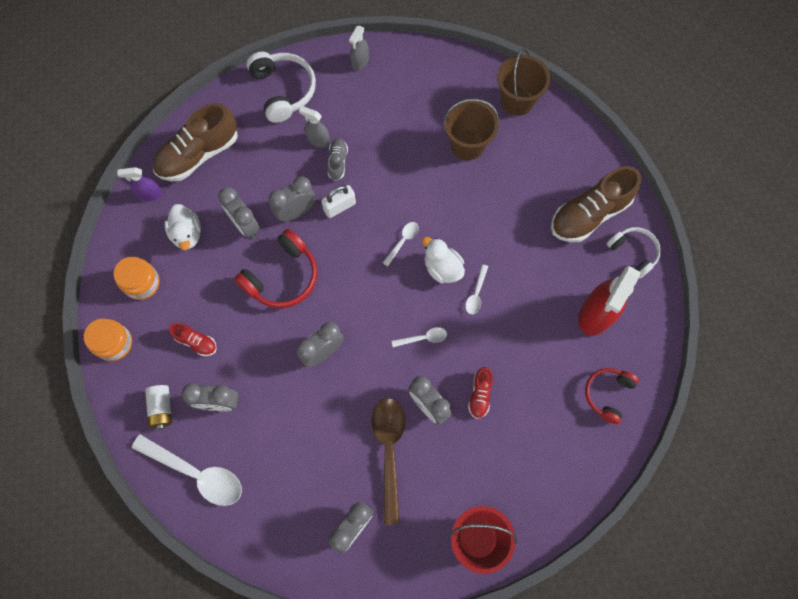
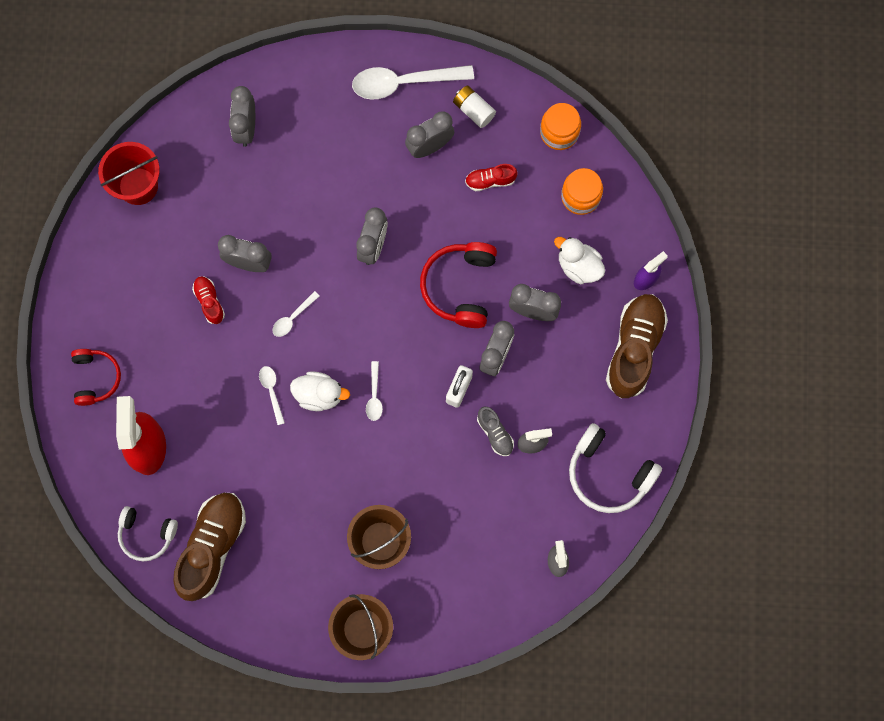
camera: 145 degrees right, 5 degrees up
brown spoon [371,398,405,525] -> none

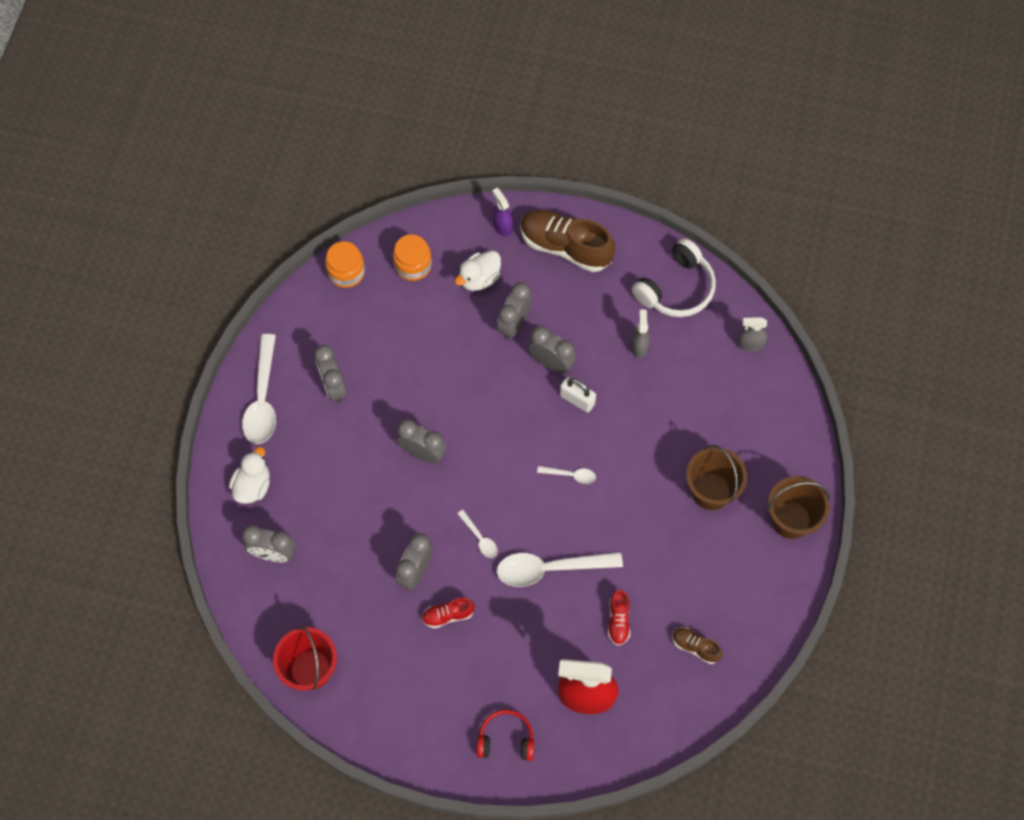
camera: 80 degrees left, 10 degrees down
white headphones [118,506,178,561] -> none
brown shoe [173,493,246,601] -> brown shoe [672,627,723,664], size x0.48
white spoon [259,366,285,425] -> white spoon [497,552,623,587], size x2.09
white duck [290,371,350,411] -> white duck moved to [229,447,270,504]
red headphones [420,242,497,328] -> none
white battery [453,86,496,128] -> none
red shoe [465,164,518,191] -> red shoe moved to [608,590,630,646]
grey shoe [477,406,514,456] -> none

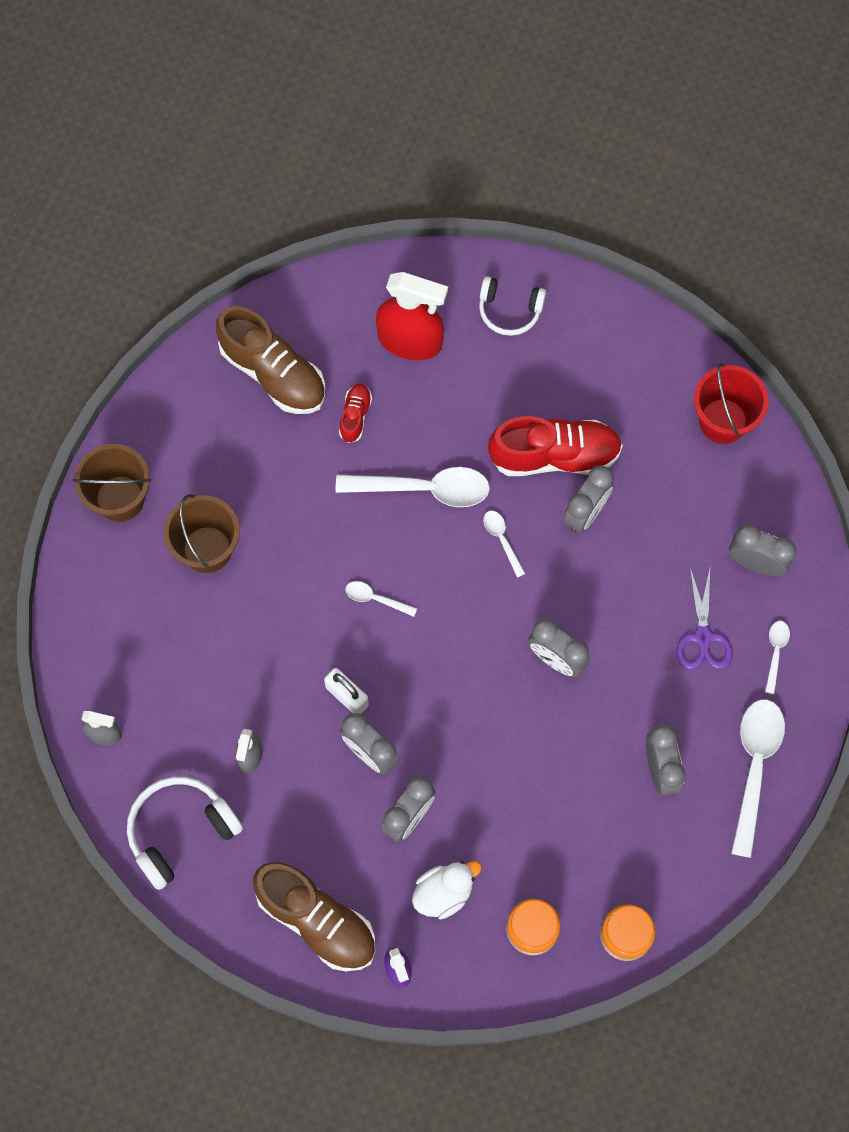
camera: 170 degrees left, 5 degrees up
white duck [229,447,270,504] -> white spoon [765,621,790,694]
red shoe [422,598,475,628] -> red shoe [488,416,623,476], size x2.08
red headphones [477,710,534,761] -> white headphones [479,276,546,336]
brown shoe [672,627,723,664] -> brown shoe [216,306,325,414], size x2.08
none -> purple scissors [676,568,733,670]

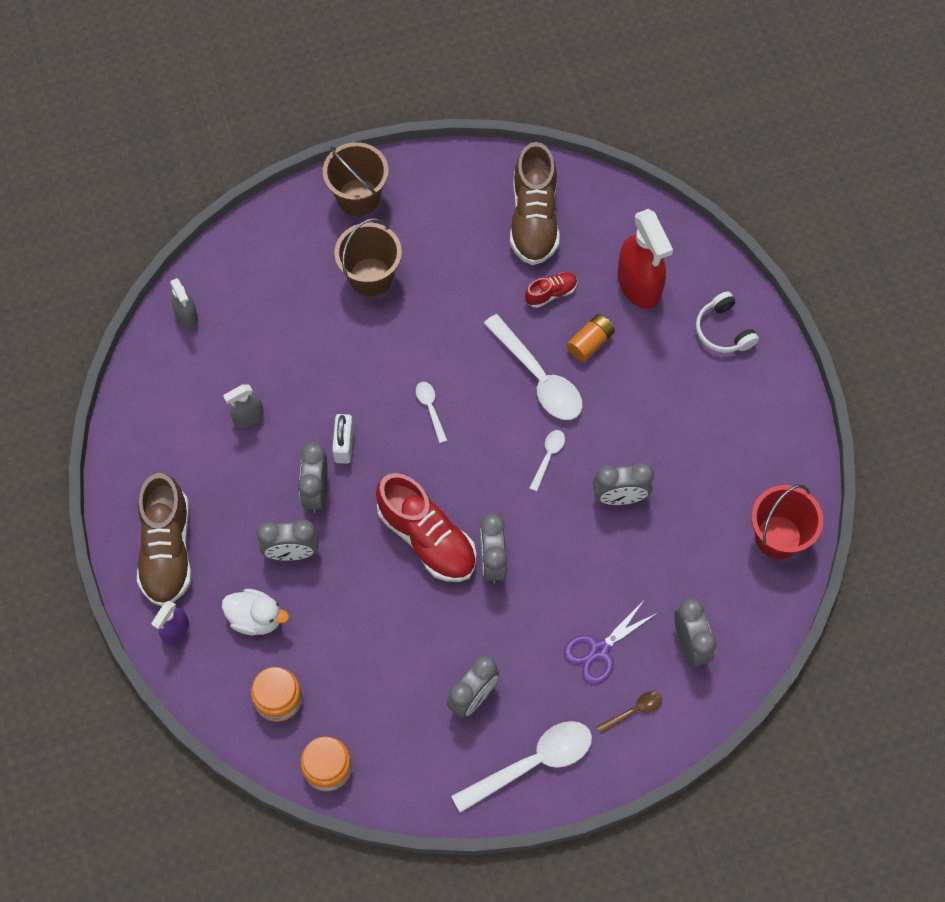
camera: 50 degrees right, 5 degrees down
white headphones [127,777,243,890] -> none
red shoe [488,416,623,476] -> red shoe moved to [376,473,476,582]
white spoon [765,621,790,694] -> brown spoon [596,691,662,734]
none -> orange battery [567,314,615,362]

